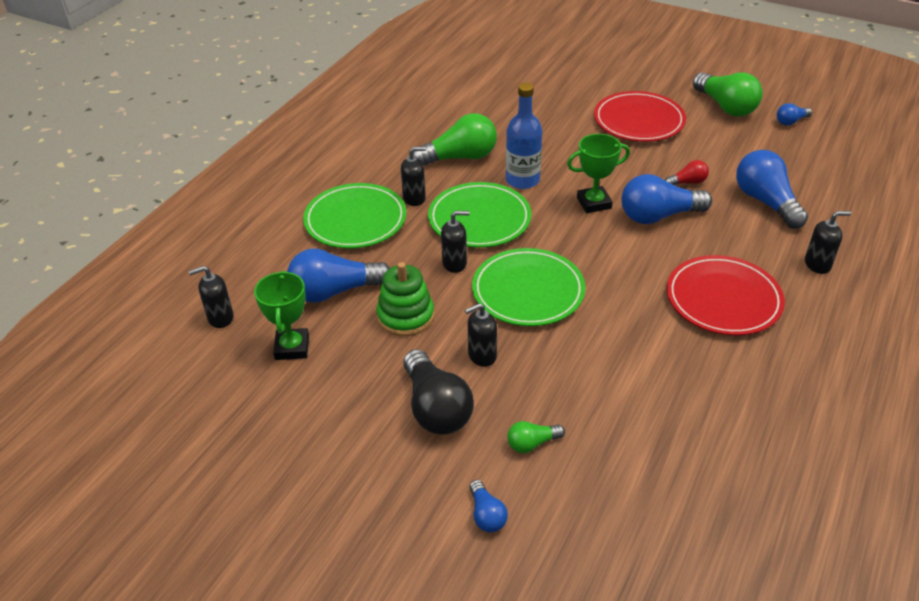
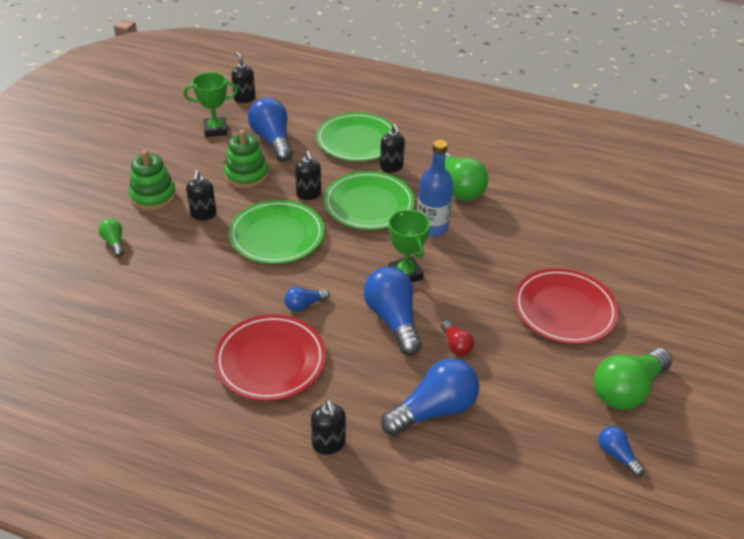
camera: 80 degrees right, 0 degrees up
black light bulb [403,349,474,435] -> green stacking toy [129,150,176,210]
black soap dispenser [465,303,497,367] -> black soap dispenser turned 150 degrees counterclockwise [186,170,217,220]
blue light bulb [469,480,508,533] -> blue light bulb moved to [284,287,330,312]

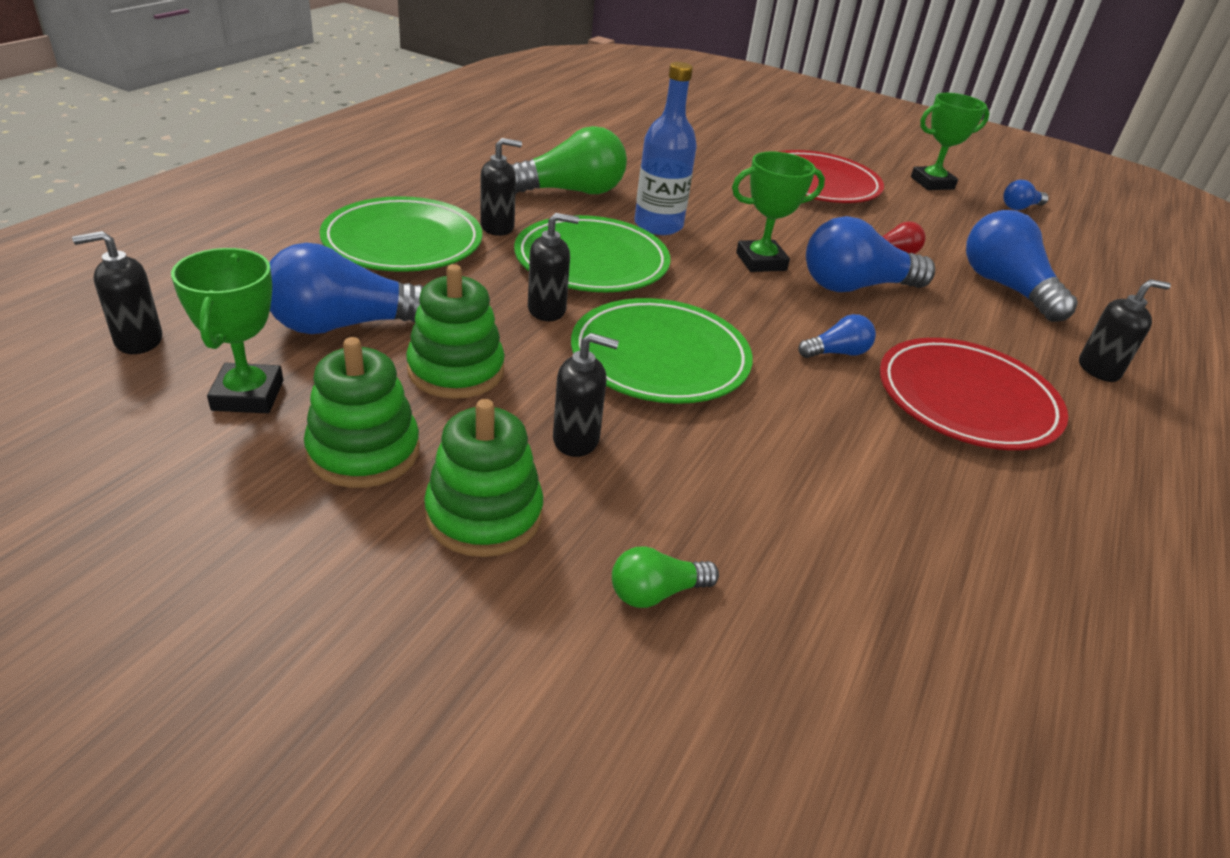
camera: 85 degrees left, 5 degrees down
blue light bulb [284,287,330,312] -> blue light bulb turned 90 degrees counterclockwise [798,314,876,358]
green light bulb [594,348,672,410] -> green trophy [911,93,989,190]
none -> green stacking toy [304,337,420,488]

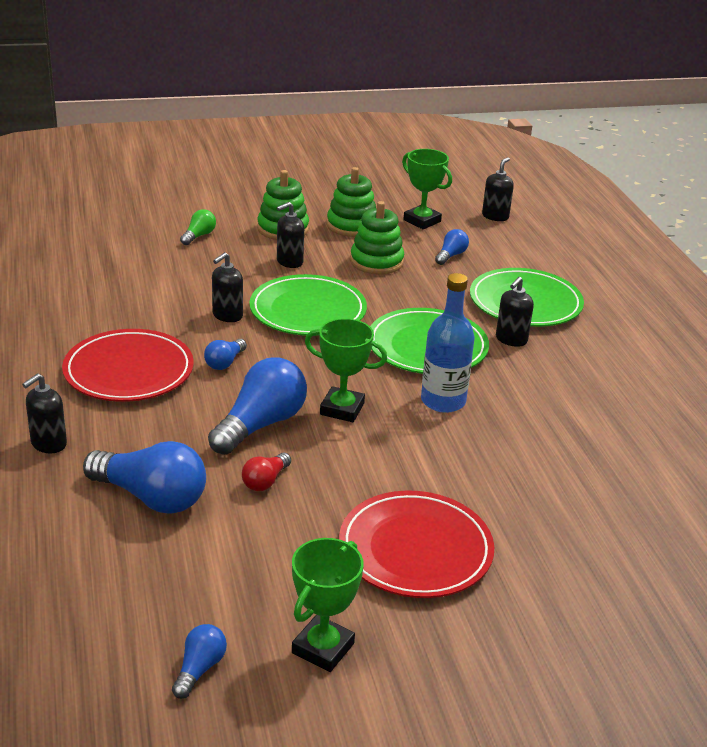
camera: 140 degrees right, 5 degrees down
blue light bulb [269,243,424,334] -> blue light bulb [435,229,469,265], size x0.50
green light bulb [510,126,627,194] -> none
black soap dispenser [528,213,579,321] -> black soap dispenser moved to [212,252,243,322]
green trophy [732,151,825,272] -> green trophy turned 75 degrees clockwise [305,318,387,422]

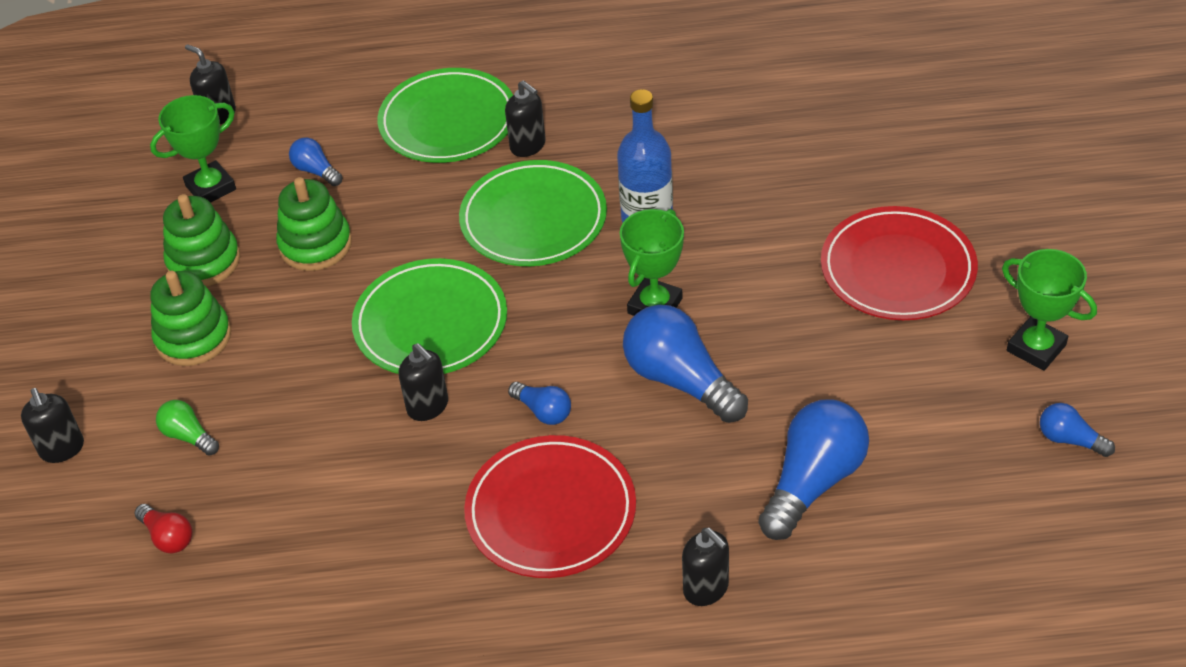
camera: 75 degrees left, 15 degrees up
red light bulb [242,452,291,491] -> red light bulb moved to [134,504,192,553]
black soap dispenser [277,202,304,268] -> black soap dispenser moved to [21,388,84,463]

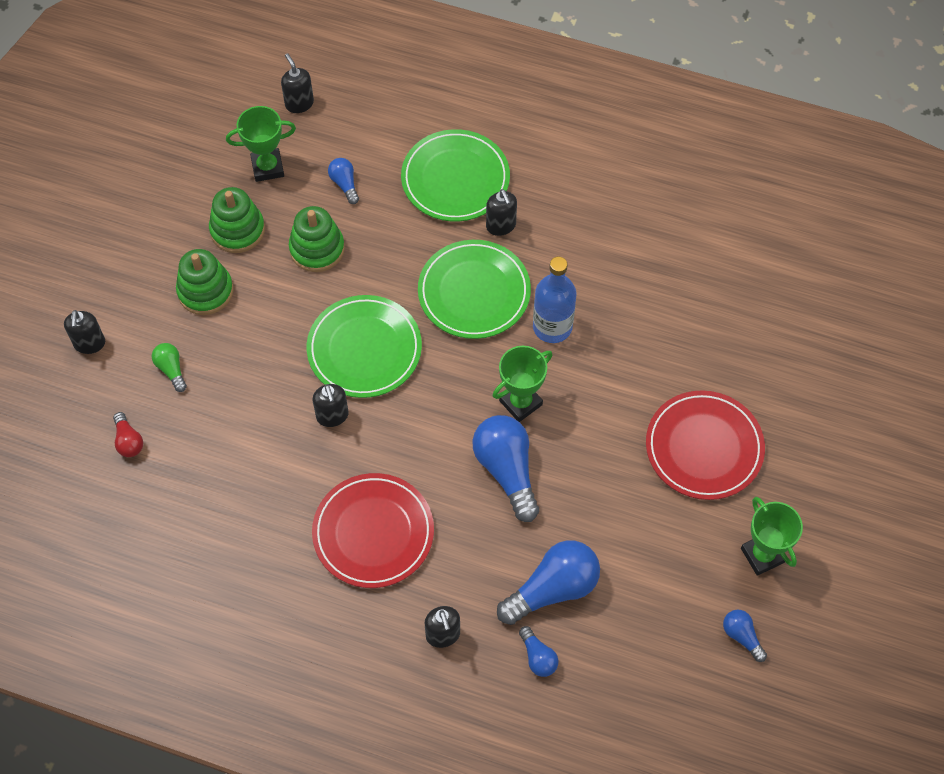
camera: 20 degrees right, 15 degrees up
blue light bulb [508,382,571,425] -> blue light bulb moved to [519,626,559,677]

